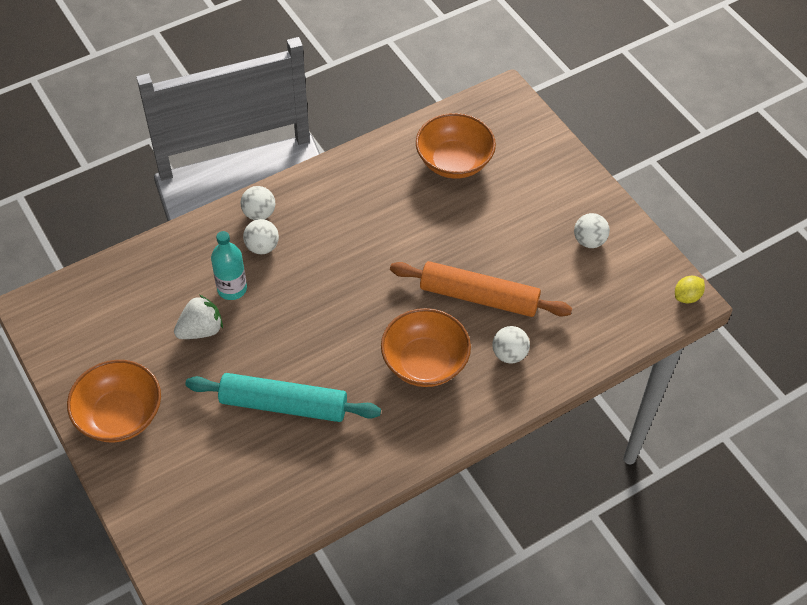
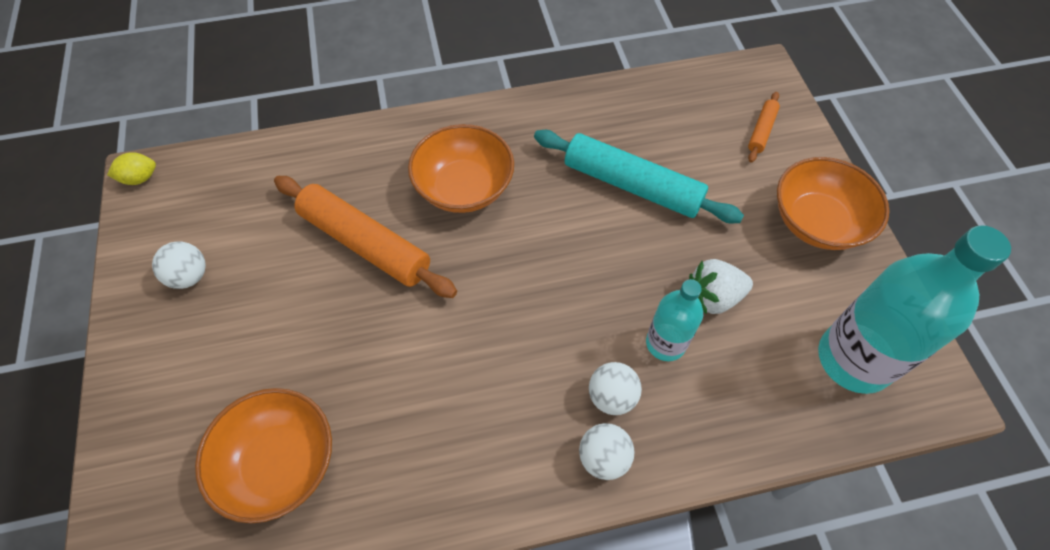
camera: 160 degrees left, 5 degrees up
white ball [492,326,530,363] -> none
none -> orange rolling pin [748,92,780,163]
none -> turquoise bottle [818,225,1011,394]

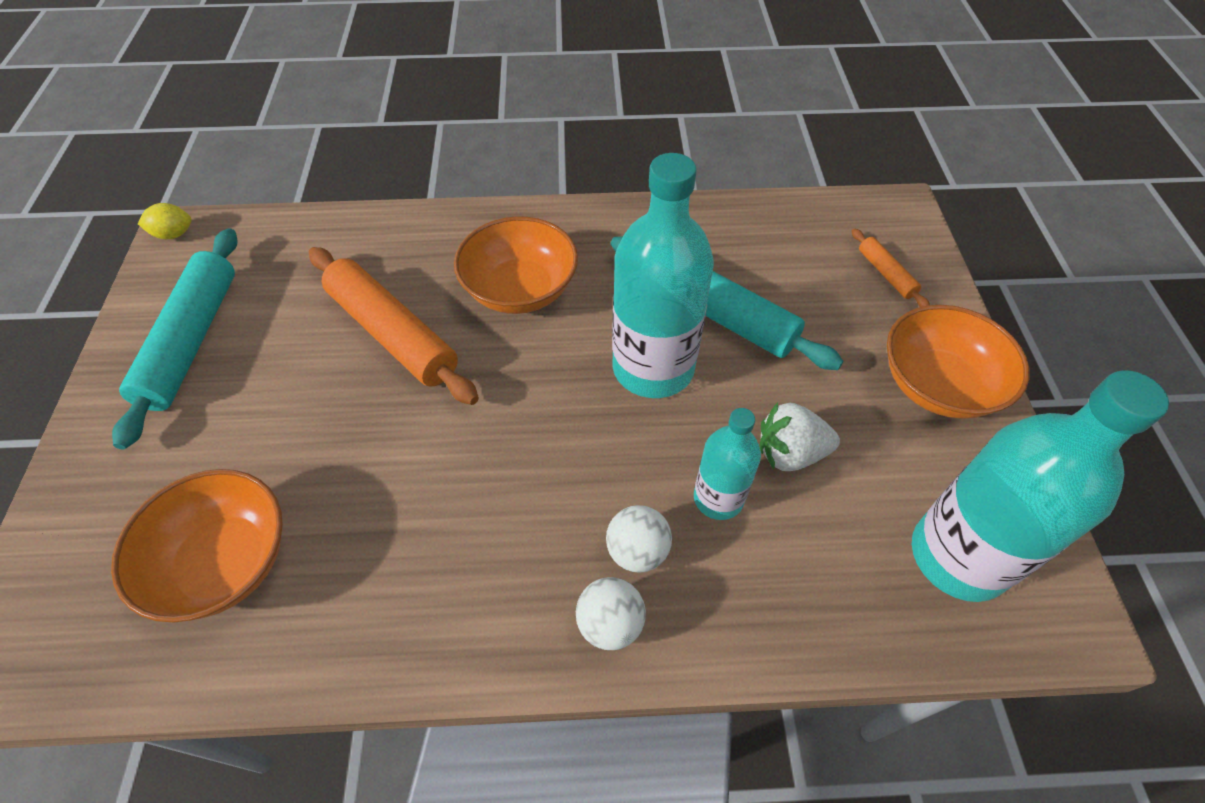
camera: 10 degrees right, 5 degrees down
white ball [152,241,206,289] -> turquoise rolling pin [112,228,237,450]
orange rolling pin [748,92,780,163] -> orange rolling pin turned 60 degrees counterclockwise [852,228,930,307]
none -> turquoise bottle [612,153,714,398]

